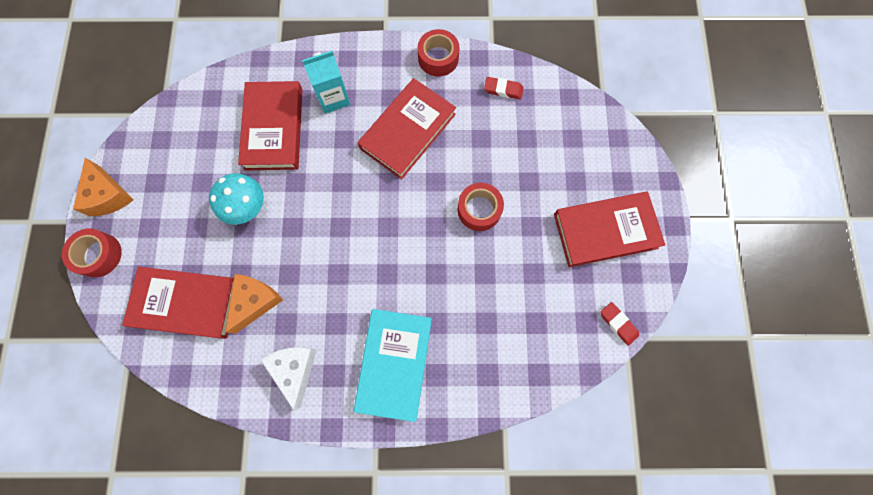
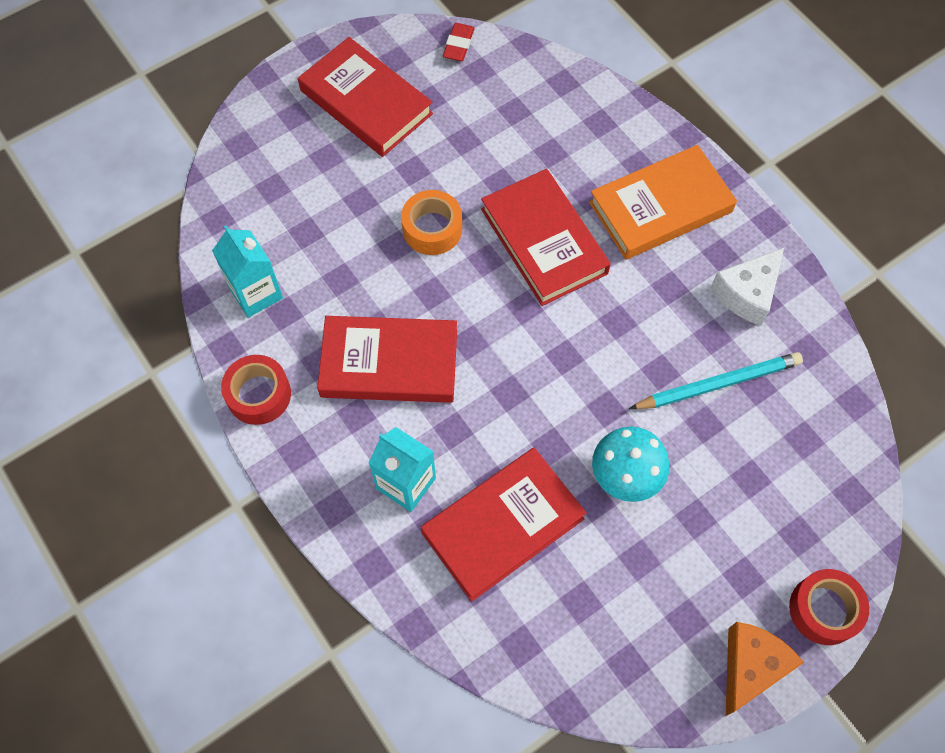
camera: 125 degrees left, 10 degrees down
red book [122,267,234,339] -> red book moved to [481,169,611,306]
orange cheese [225,274,283,334] -> turquoise pencil [629,352,803,409]
turquoise book [354,309,432,422] -> orange book [589,145,737,260]
red tape [457,183,504,231] -> orange tape [401,190,462,255]
red eraser [484,77,523,99] -> turquoise carton [212,226,283,318]

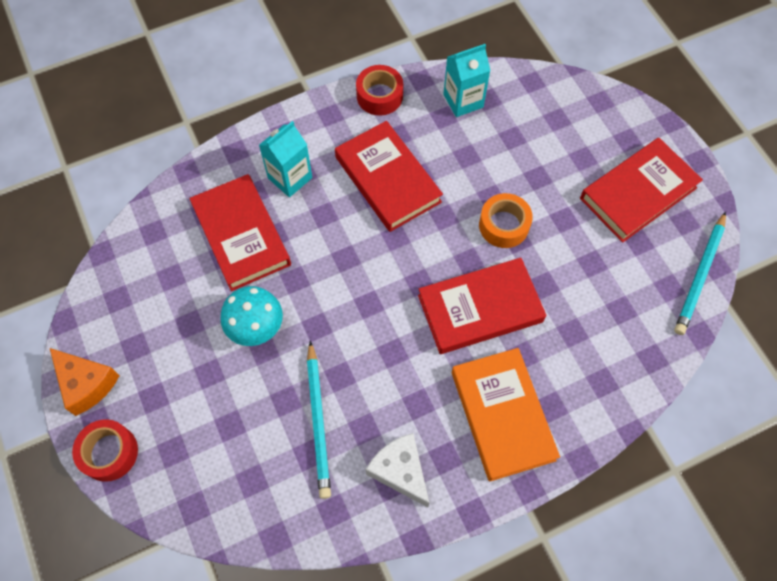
camera: 100 degrees right, 0 degrees up
red book [317,316,457,403] -> red book turned 45 degrees counterclockwise [335,121,443,232]
red eraser [443,23,475,61] -> turquoise pencil [674,211,726,335]

